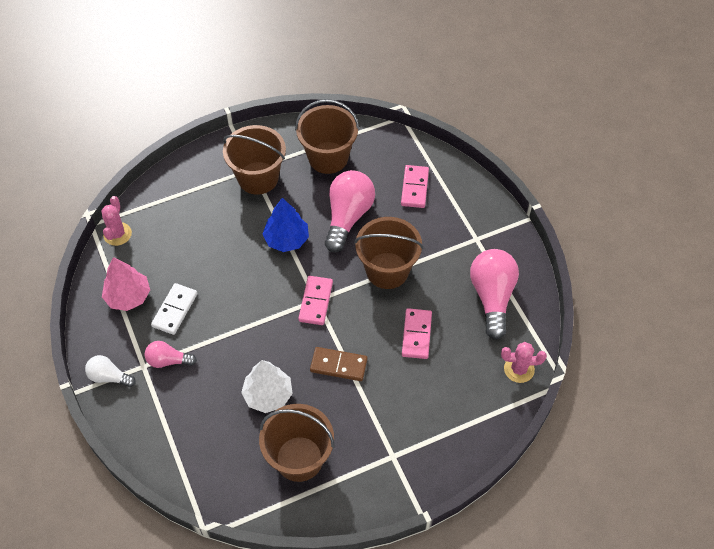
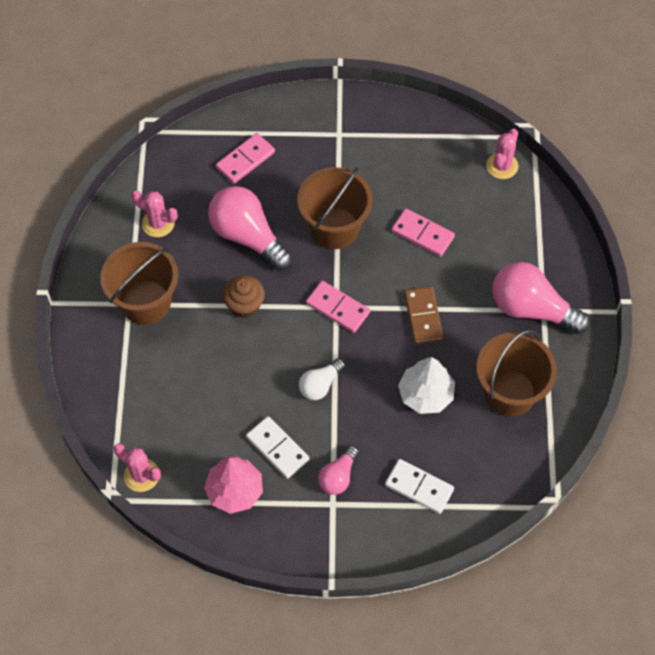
camera: 65 degrees left, 5 degrees up
white light bulb [85,355,136,387] -> white light bulb moved to [299,358,345,400]
blue tree [262,198,309,252] -> brown cupcake [223,275,265,318]
brown bucket [295,99,359,174] -> pink cactus [131,191,178,237]
brown domino [310,347,368,381] -> brown domino turned 45 degrees counterclockwise [404,286,444,345]
pink domino [401,165,429,208] -> pink domino turned 75 degrees counterclockwise [216,133,275,184]
pink light bulb [470,249,519,340] -> pink light bulb moved to [492,262,590,334]
none -> white domino [385,459,454,514]

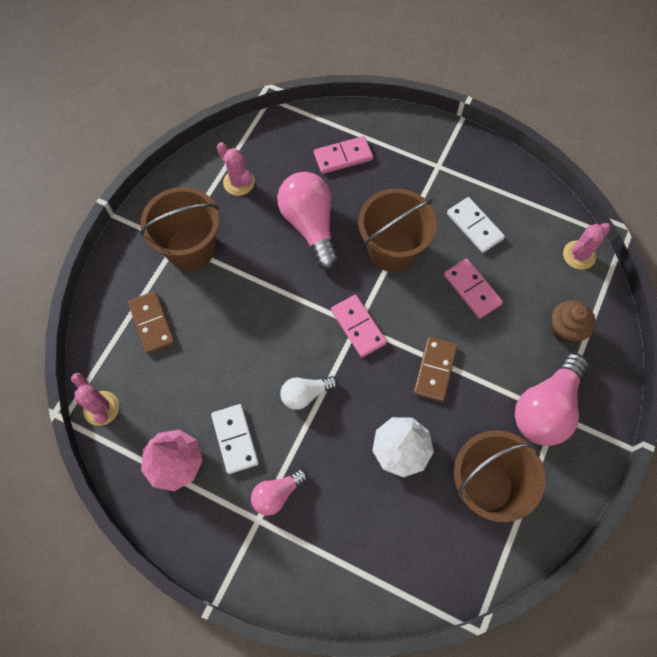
camera: 25 degrees right, 5 degrees up
brown cupcake [223,275,265,318] -> brown cupcake moved to [551,300,596,343]
white domino [385,459,454,514] -> white domino moved to [447,197,505,253]
pink light bulb [492,262,590,334] -> pink light bulb turned 105 degrees counterclockwise [515,353,588,446]
none -> brown domino [128,291,175,354]

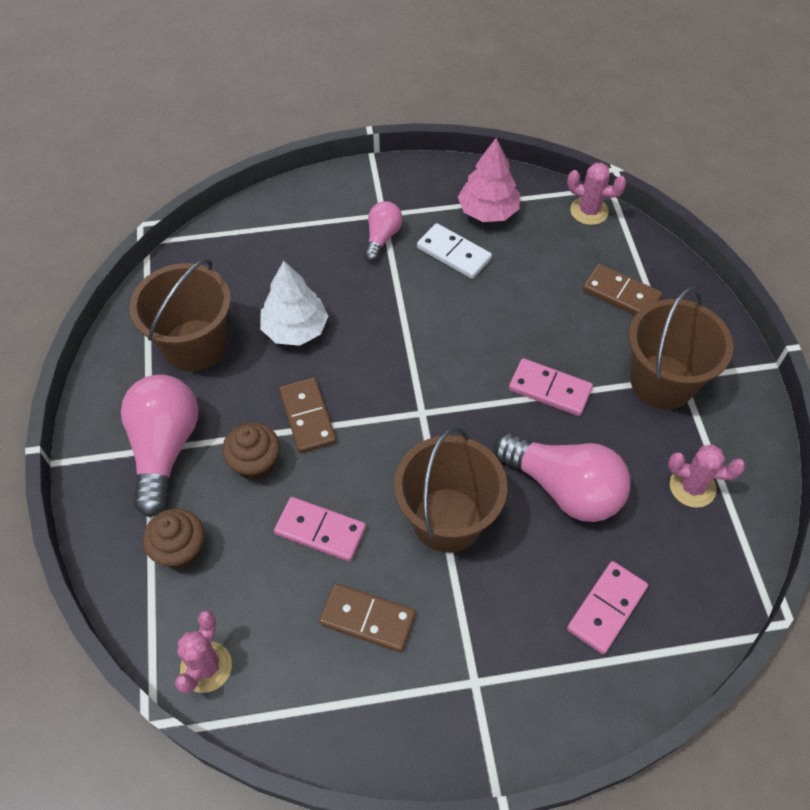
camera: 145 degrees right, 10 degrees down
white light bulb [280,376,338,410] -> none
pink domino [331,295,387,357] -> pink domino moved to [509,358,593,416]
white domino [447,197,505,253] -> brown domino [319,583,416,652]
none -> brown cupcake [222,422,280,481]

